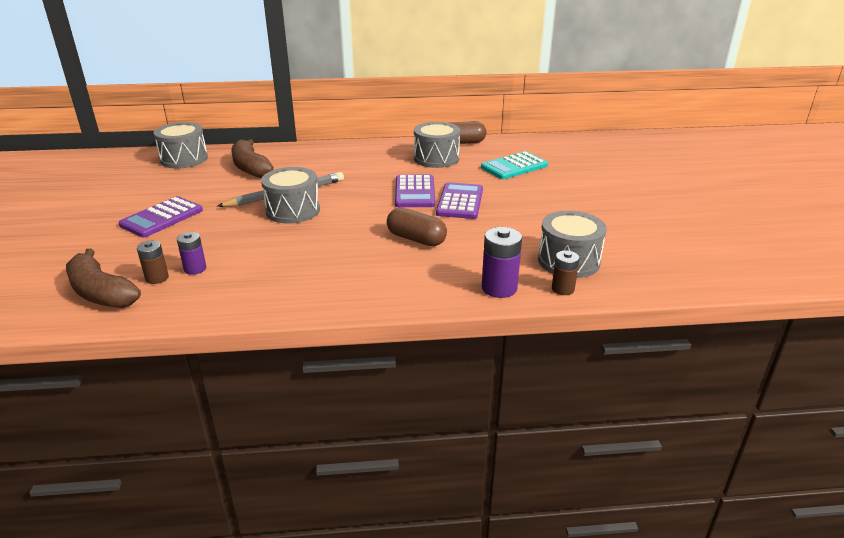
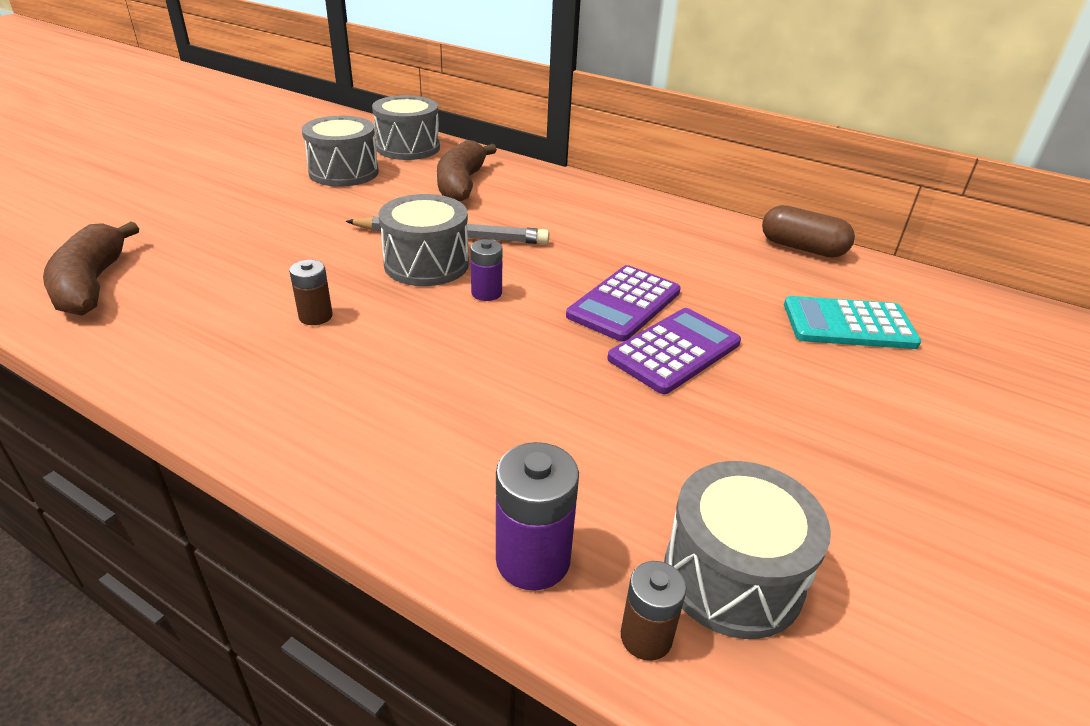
camera: 35 degrees right, 5 degrees up
purple calculator [118,196,203,238] -> none
brown battery [137,240,169,284] -> brown battery moved to [289,260,333,325]
purple battery [177,232,206,275] -> purple battery moved to [470,239,503,301]
brown capsule [387,208,447,246] -> none
grey drum [414,122,460,168] -> grey drum moved to [302,116,379,187]

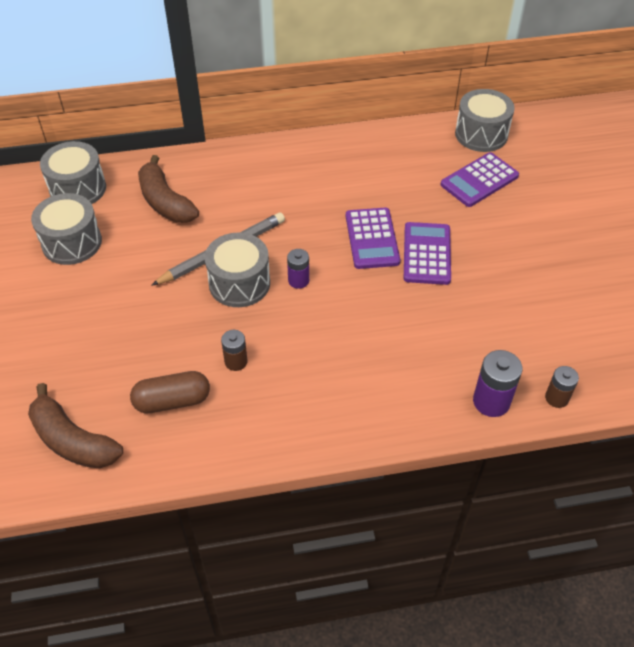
camera: 40 degrees left, 15 degrees up
grey drum [664,461,831,639] -> grey drum moved to [455,89,515,152]
brown capsule [762,205,855,258] -> brown capsule moved to [130,371,210,413]
turquoise calculator [784,296,921,349] -> purple calculator [440,152,519,207]

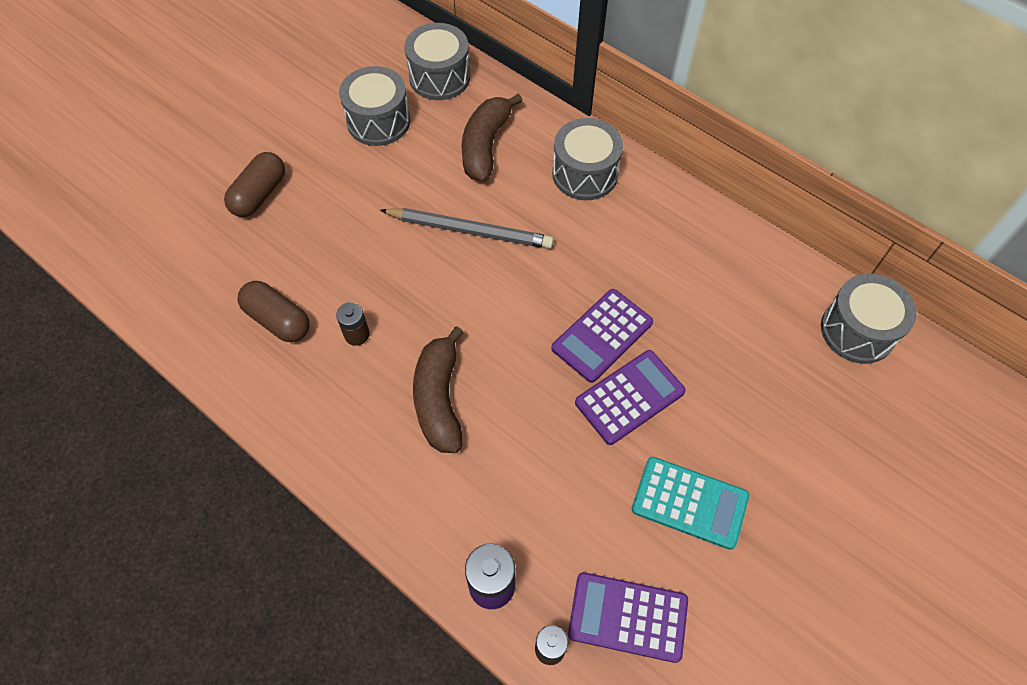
camera: 50 degrees right, 10 degrees up
brown banana [28,383,123,469] -> brown banana moved to [413,326,464,453]
grey drum [205,233,270,307] -> grey drum moved to [552,118,623,200]
purple battery [287,249,309,289] -> none
purple calculator [440,152,519,207] -> purple calculator moved to [568,572,688,663]
none -> brown capsule [224,152,285,217]
none -> turquoise calculator [632,457,749,550]

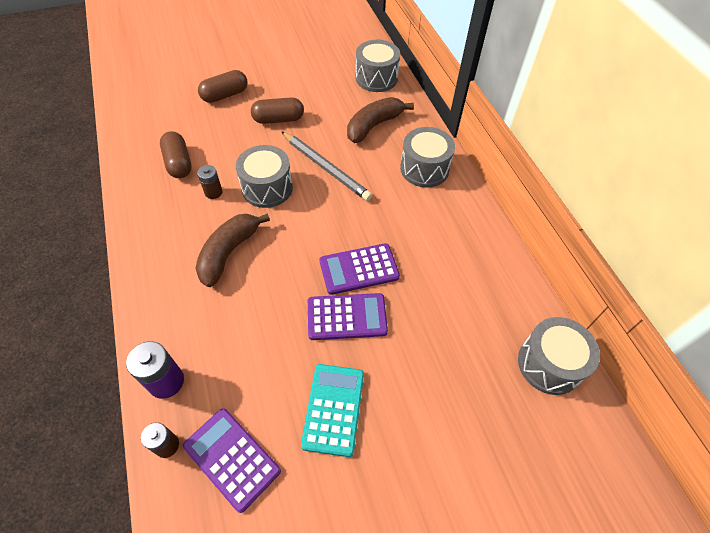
camera: 30 degrees right, 5 degrees down
grey drum [339,66,410,146] -> grey drum moved to [236,145,293,208]
turquoise calculator [632,457,749,550] -> turquoise calculator turned 135 degrees counterclockwise [301,364,364,457]
none -> brown capsule [251,97,304,124]

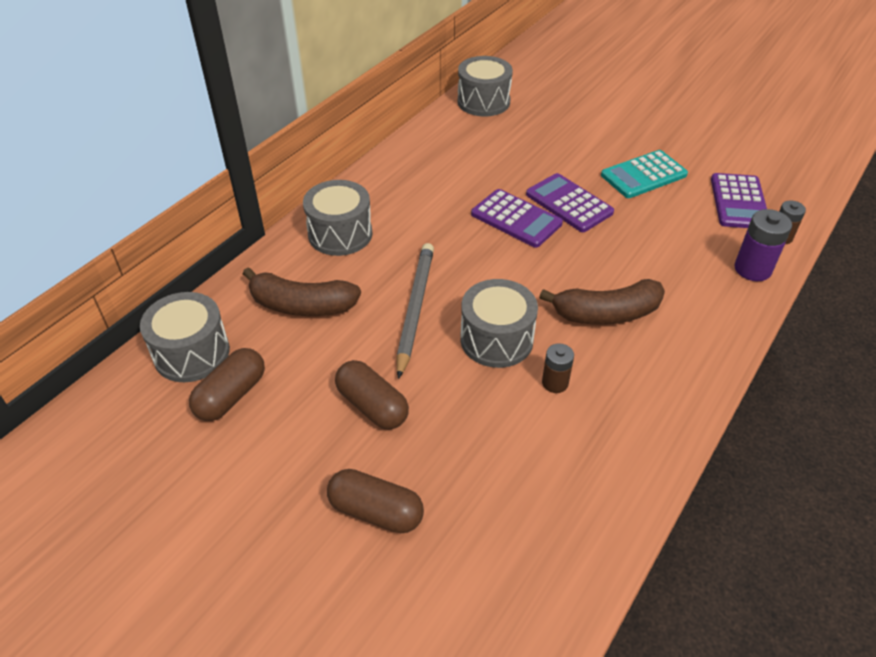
camera: 125 degrees left, 10 degrees down
brown capsule [160,131,192,178] -> brown capsule moved to [189,348,265,421]

